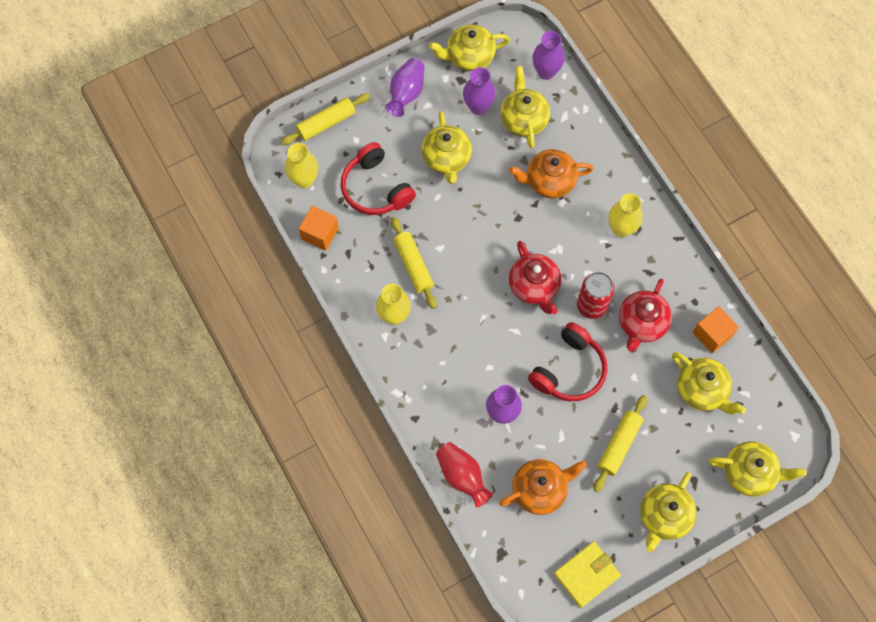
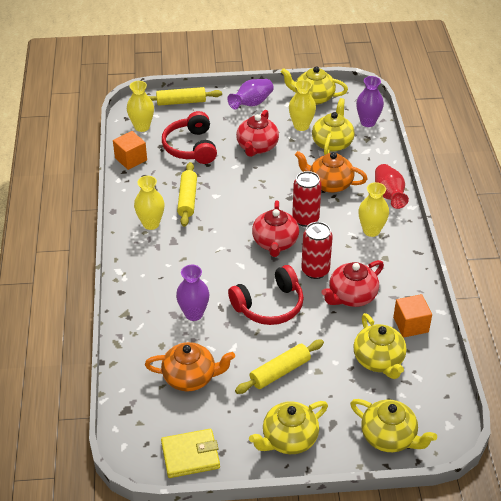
camera: 25 degrees right, 25 degrees down
yellow teapot [421,111,472,184] -> red teapot [236,110,279,157]
red vase [436,442,494,508] -> red vase moved to [375,164,409,209]
purple vase [463,67,496,115] -> yellow vase [289,80,316,131]
none -> red can [292,171,322,227]

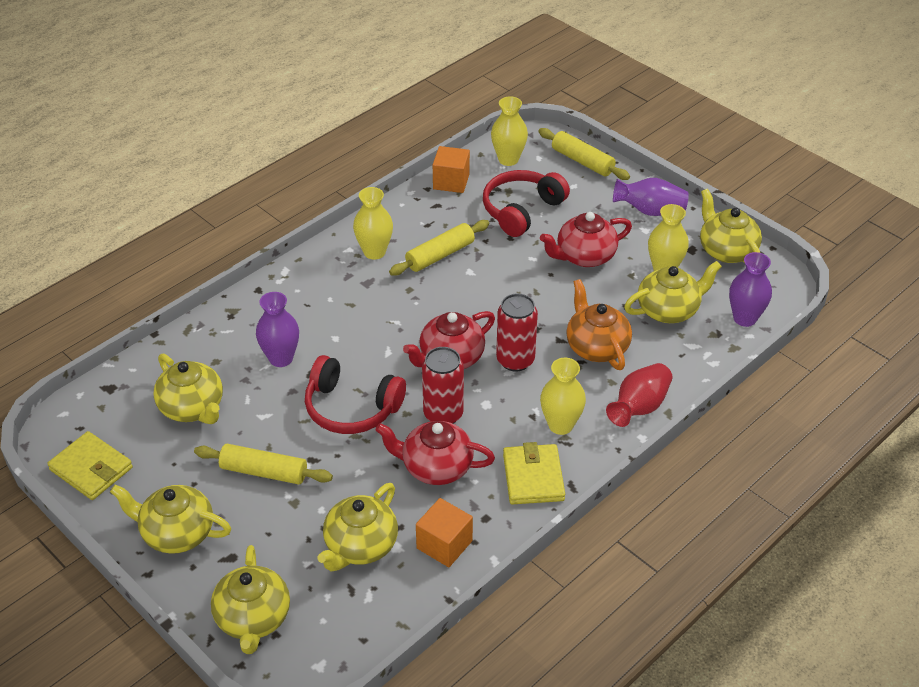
camera: 50 degrees right, 0 degrees up
orange teapot [145,342,235,391] -> yellow teapot [154,354,223,424]
none -> yellow wallet [503,442,565,504]

